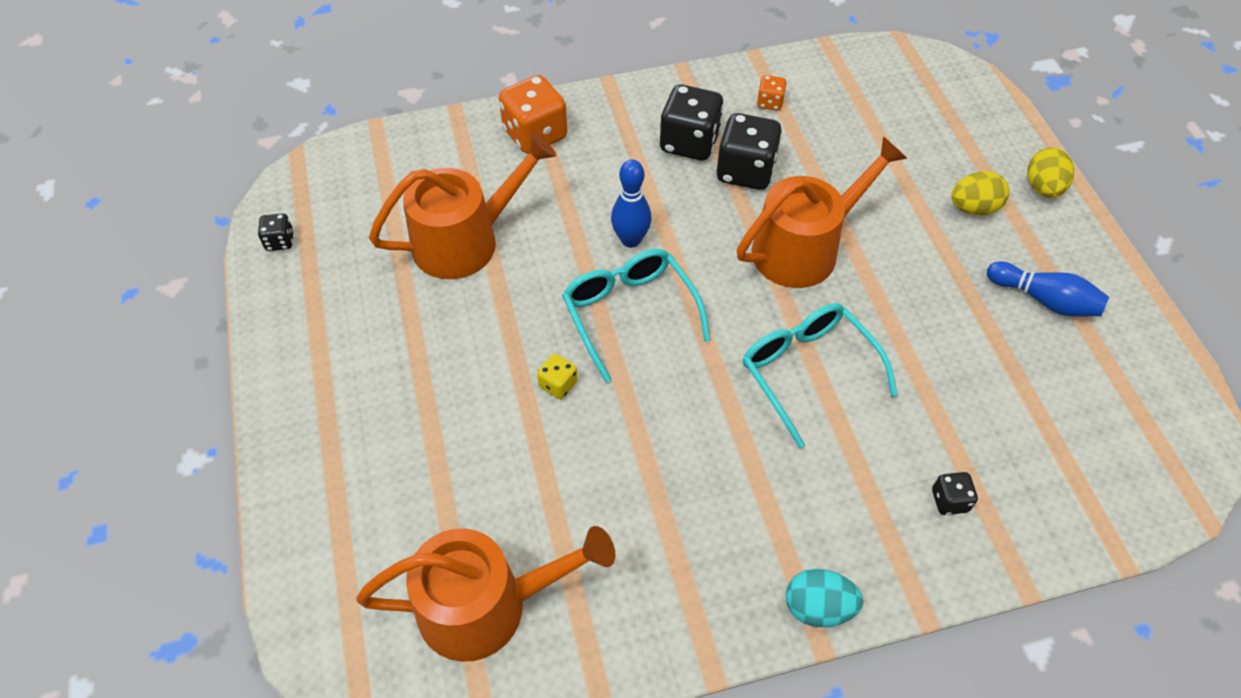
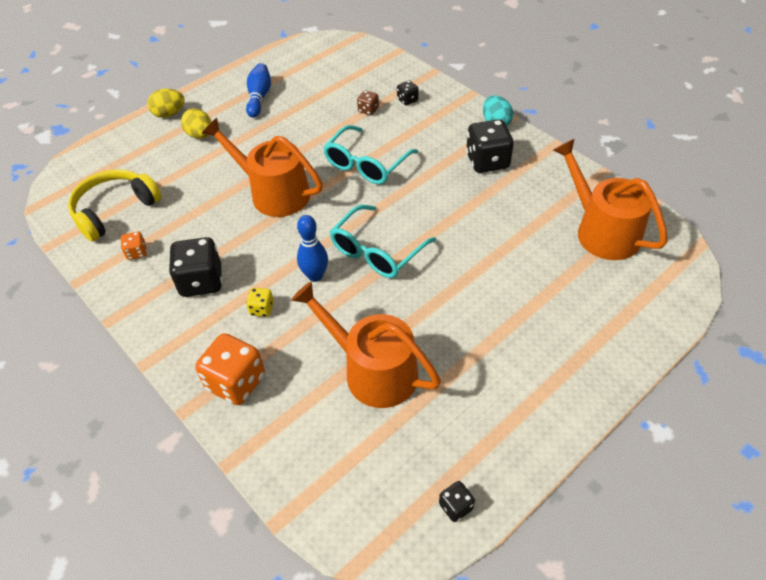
camera: 115 degrees left, 5 degrees down
yellow dice [537,354,577,399] -> yellow dice moved to [246,288,274,317]
black dice [717,113,782,190] -> black dice moved to [466,119,514,173]
none -> yellow headphones [68,169,162,242]
none -> brown dice [357,91,379,115]

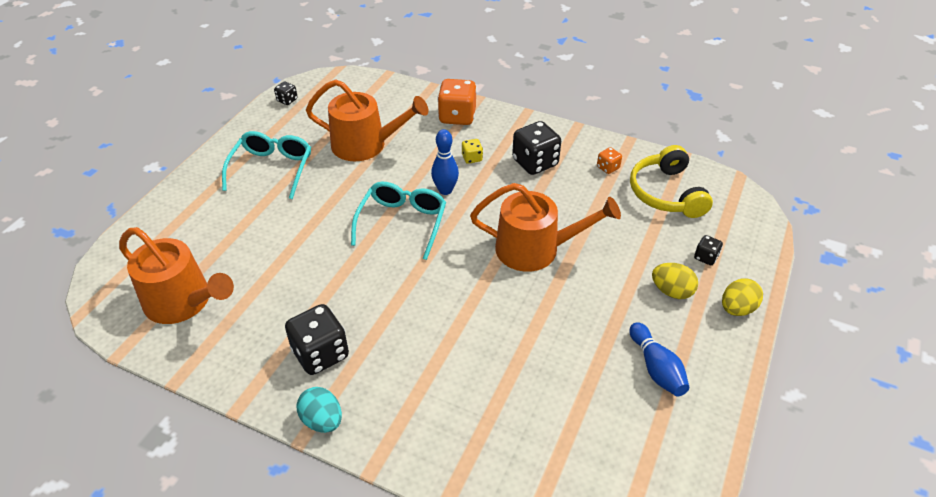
camera: 155 degrees right, 5 degrees down
yellow headphones [68,169,162,242] -> yellow headphones turned 150 degrees clockwise [630,145,713,218]
turquoise glasses [323,125,418,184] -> turquoise glasses moved to [222,131,311,199]
brown dice [357,91,379,115] -> none
black dice [397,80,419,105] -> black dice moved to [694,235,723,265]

